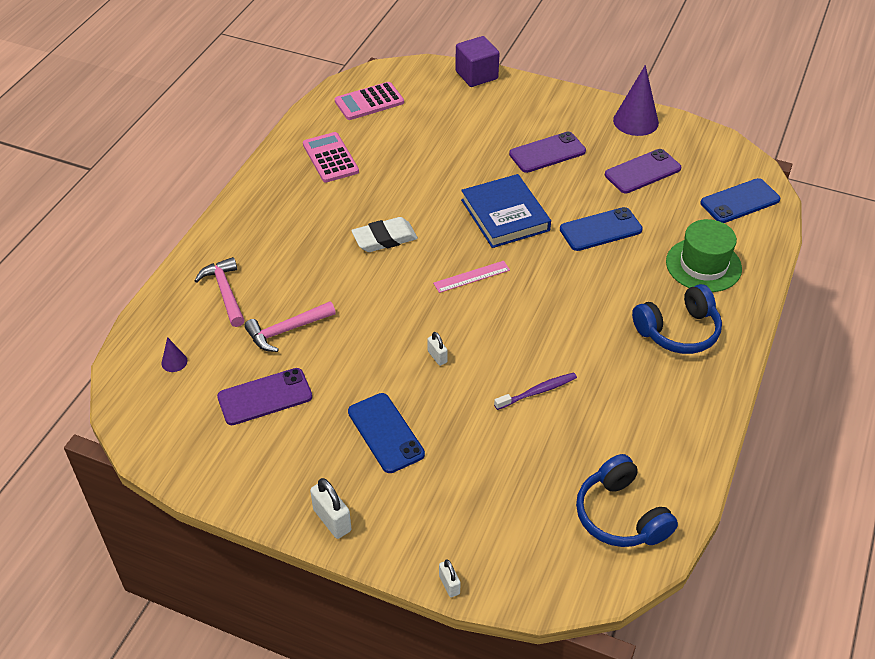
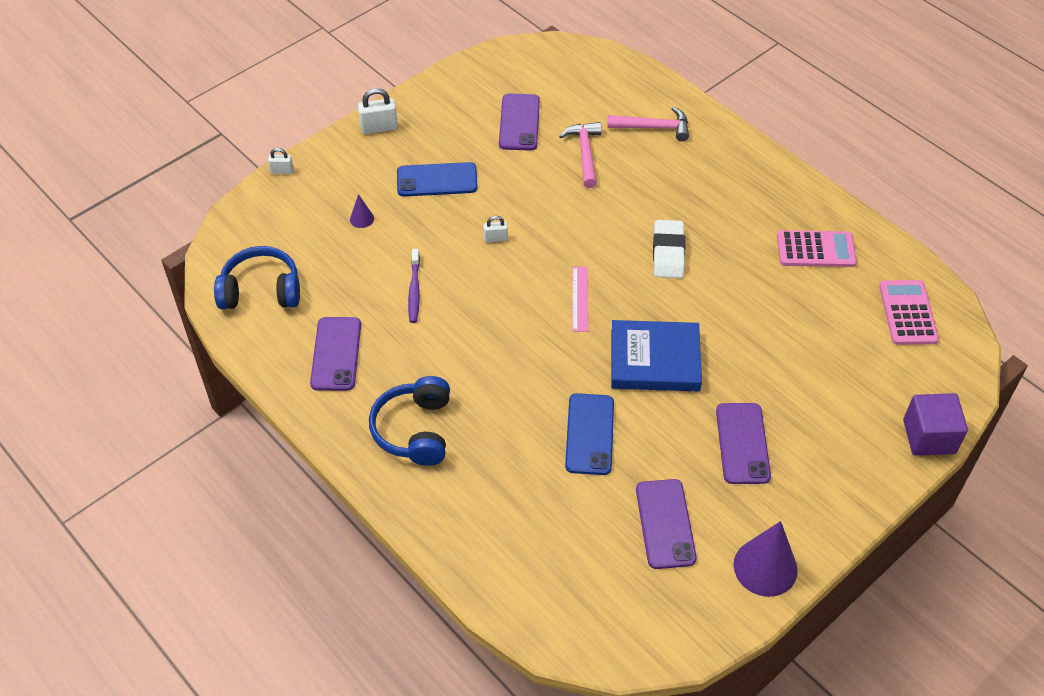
camera: 115 degrees right, 5 degrees up
purple cone [161,337,187,372] -> purple cone moved to [350,194,374,228]
green hat [666,219,742,292] -> none
blue phone [700,178,781,223] -> none
none -> purple phone [310,317,361,391]

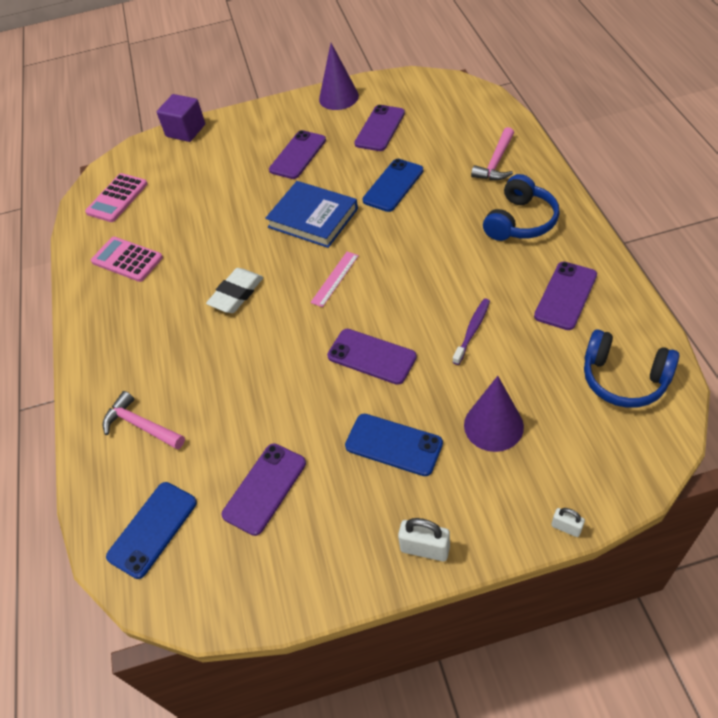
camera: 145 degrees left, 0 degrees up
purple cone [350,194,374,228] -> purple cone [464,376,524,452], size x2.16
white padlock [484,216,508,242] -> purple phone [327,329,417,385]
pink hammer [559,122,602,188] -> pink hammer moved to [471,127,514,180]
none -> blue phone [106,482,197,579]

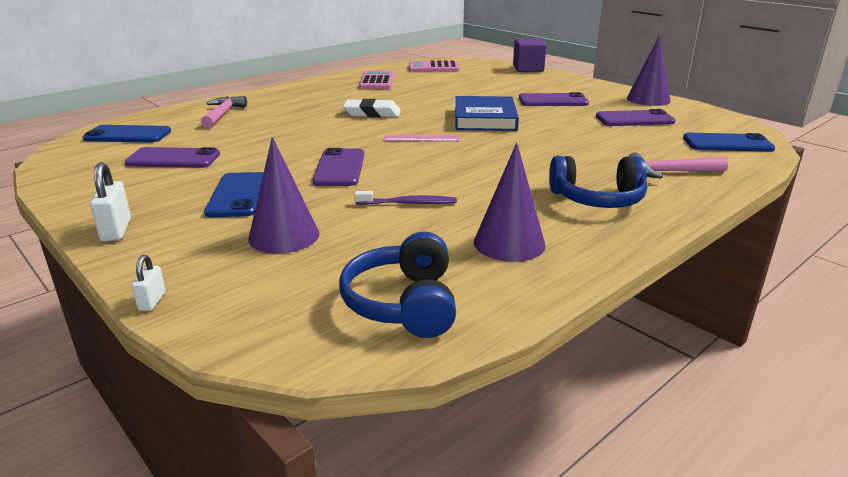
camera: 55 degrees right, 25 degrees down
blue phone [362,159,423,212] -> blue phone moved to [683,133,775,152]
purple phone [534,262,597,330] -> purple cone [474,143,546,262]

